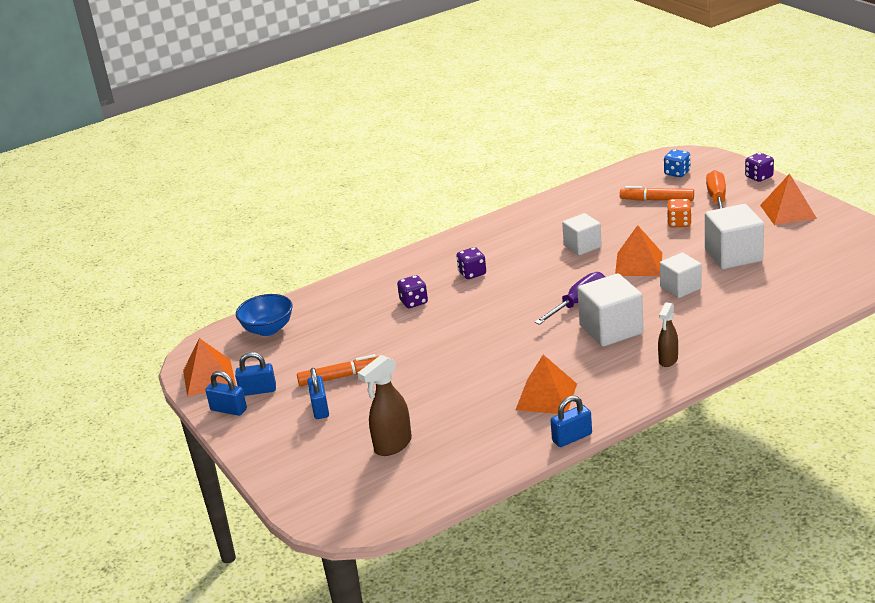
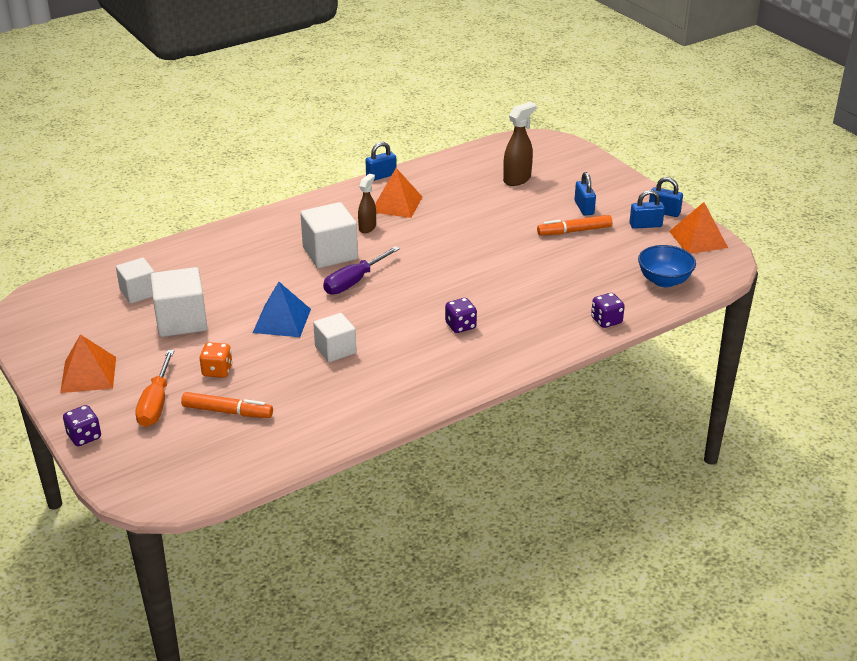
camera: 175 degrees right, 5 degrees up
purple dice [397,275,428,308] -> purple dice moved to [591,293,625,328]
orange pyramid [615,225,662,276] -> blue pyramid [253,282,311,337]
brown spray bottle [658,302,678,367] -> brown spray bottle moved to [358,174,376,233]
white cube [660,252,702,298] -> white cube moved to [116,258,154,304]
blue dice [664,149,690,177] -> none

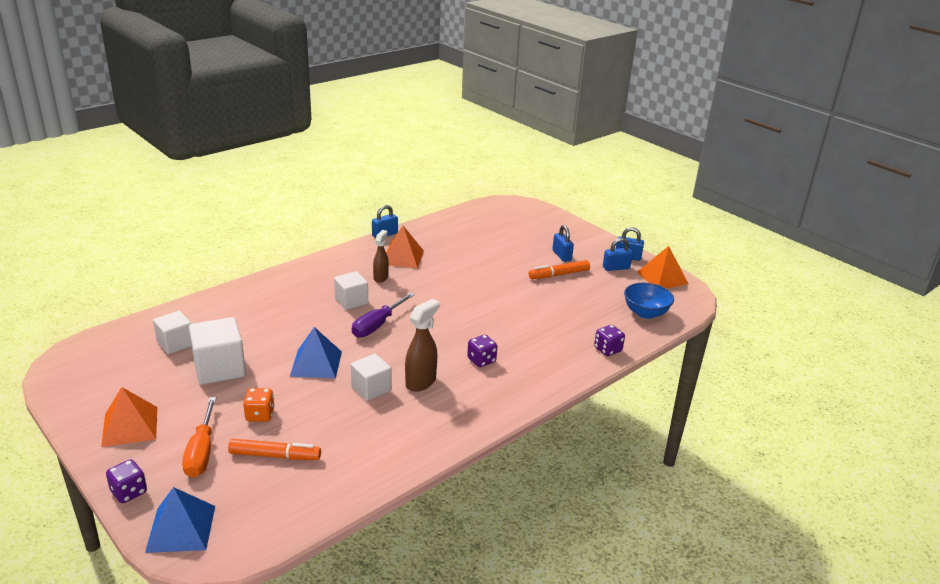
camera: 10 degrees left, 5 degrees down
white cube [300,202,358,268] -> white cube [334,271,368,310], size x0.65
brown spray bottle [503,102,536,186] -> brown spray bottle moved to [405,299,440,392]
none -> blue pyramid [145,487,215,553]

